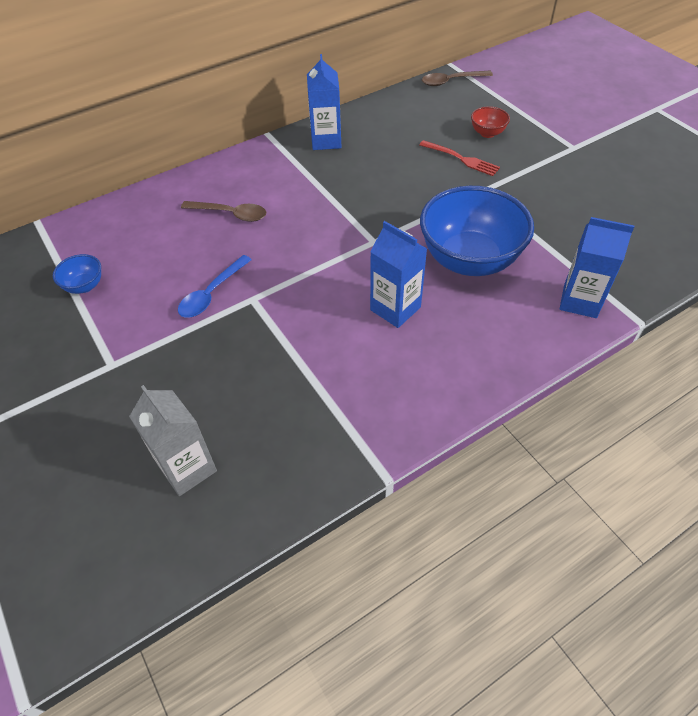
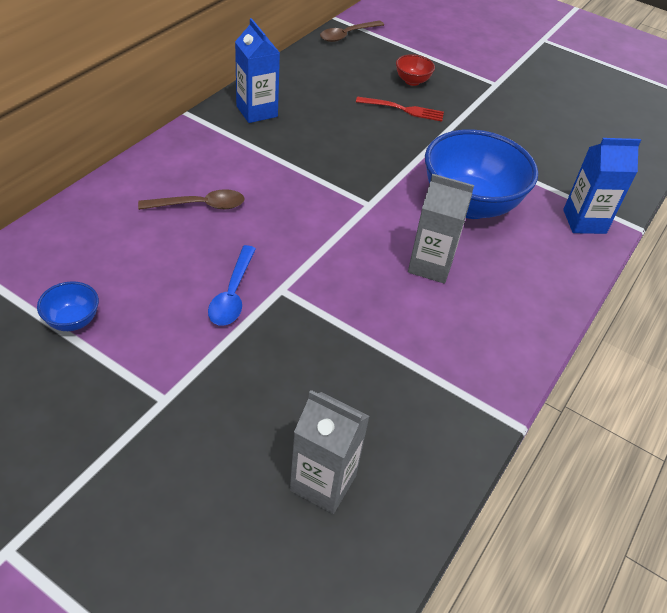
camera: 30 degrees left, 5 degrees down
blue carton [370,221,427,328] -> grey carton [408,174,474,284]

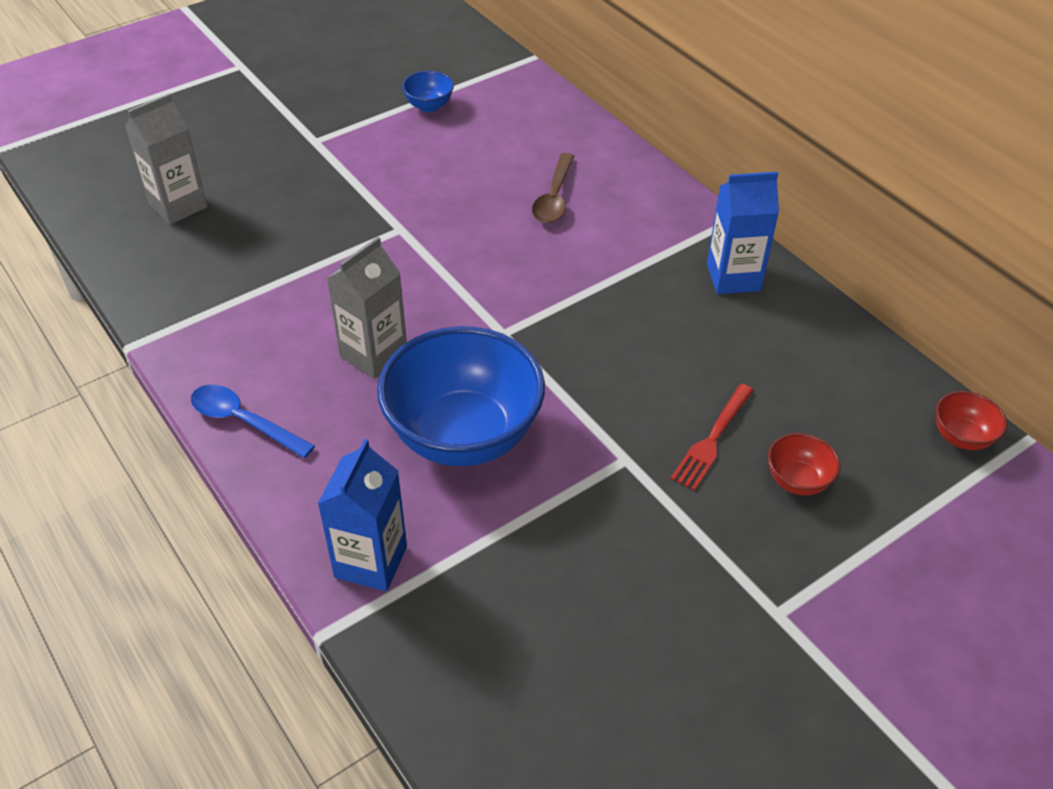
camera: 115 degrees right, 0 degrees up
blue spoon [208,245,256,326] -> blue spoon moved to [191,384,315,458]
brown spoon [320,20,384,42] -> red bowl [935,391,1007,450]

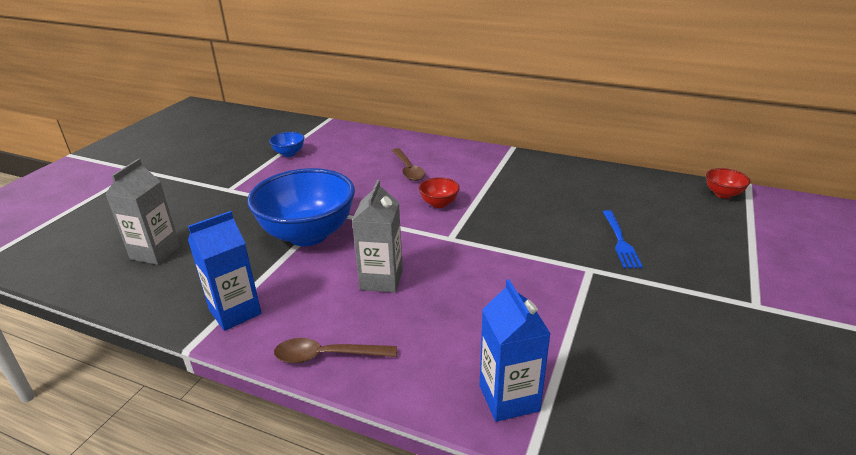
camera: 30 degrees left, 15 degrees down
blue spoon [191,384,315,458] -> brown spoon [274,338,397,363]
blue bowl [377,326,545,466] -> blue bowl moved to [247,168,355,246]
red fork [670,384,754,491] -> blue fork [603,210,643,268]
blue carton [707,172,779,294] -> blue carton moved to [188,211,262,331]
red bowl [768,433,840,496] -> red bowl moved to [419,177,460,208]

